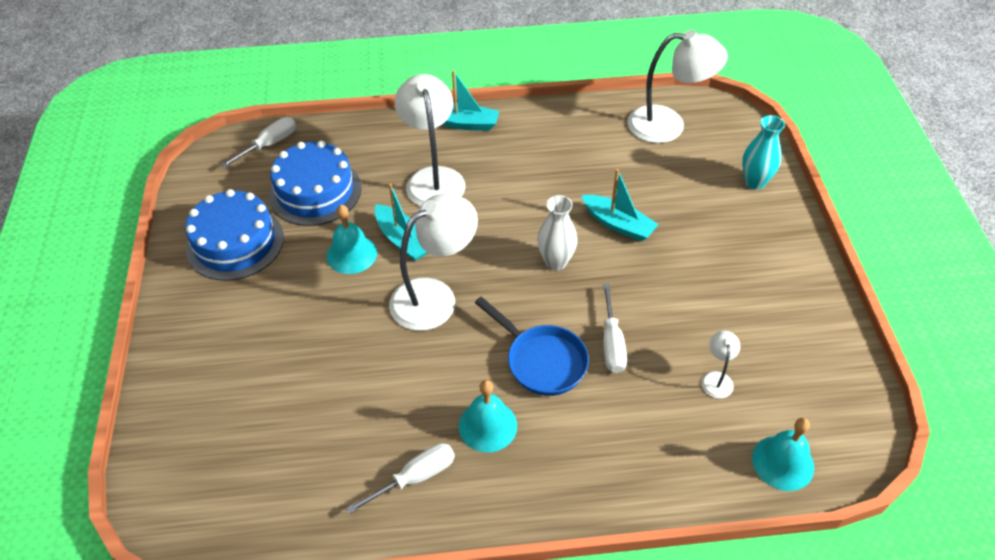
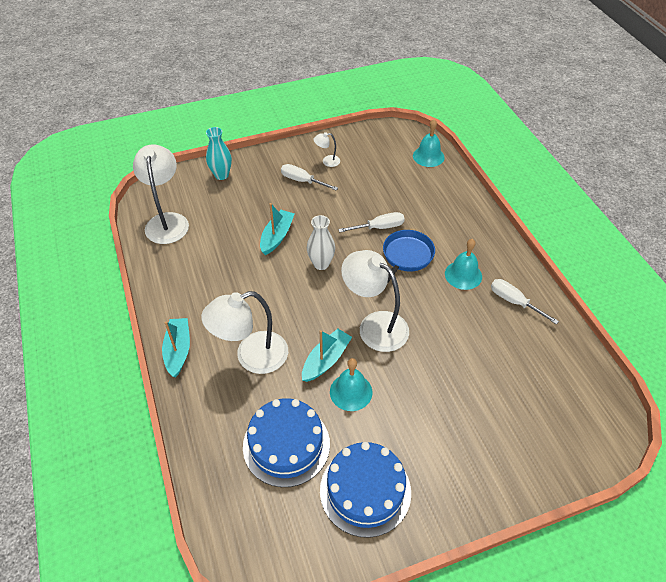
camera: 105 degrees left, 0 degrees up
white screwdriver [221,117,296,168] -> white screwdriver moved to [281,164,338,190]
white lamp [701,331,740,398] -> white lamp moved to [314,132,340,167]

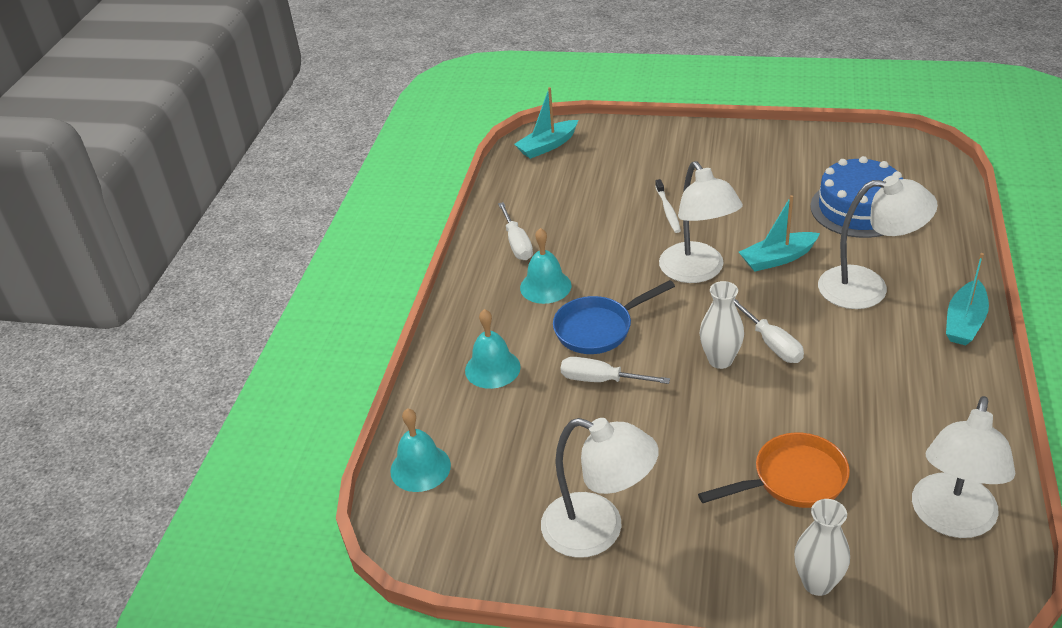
camera: 145 degrees left, 10 degrees down
turquoise vase [206,127,232,180] -> white vase [794,499,850,596]
turquoise boat [260,203,295,255] -> turquoise boat moved to [514,87,578,159]
white screwdriver [281,164,338,190] -> white screwdriver moved to [734,299,804,363]
white lamp [314,132,340,167] -> white lamp [541,418,659,558], size x2.24
blue cake [320,442,411,538] -> none
turquoise bell [330,358,372,411] -> turquoise bell moved to [465,309,521,389]
none -> white toothbrush [655,179,681,233]
none -> orange pan [698,433,850,508]

